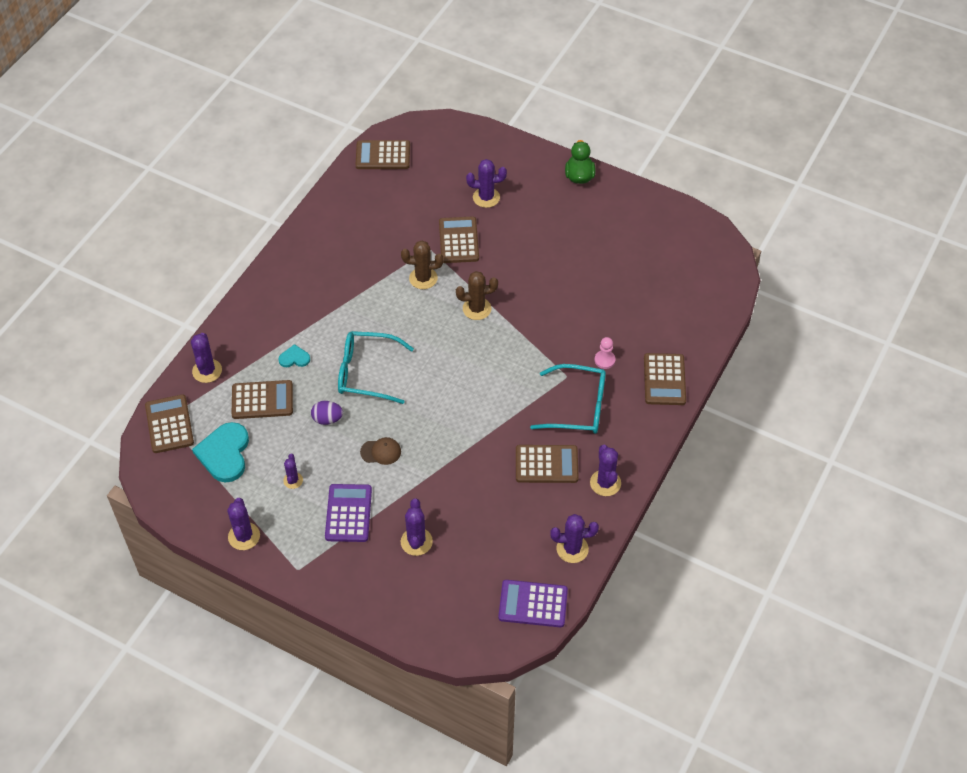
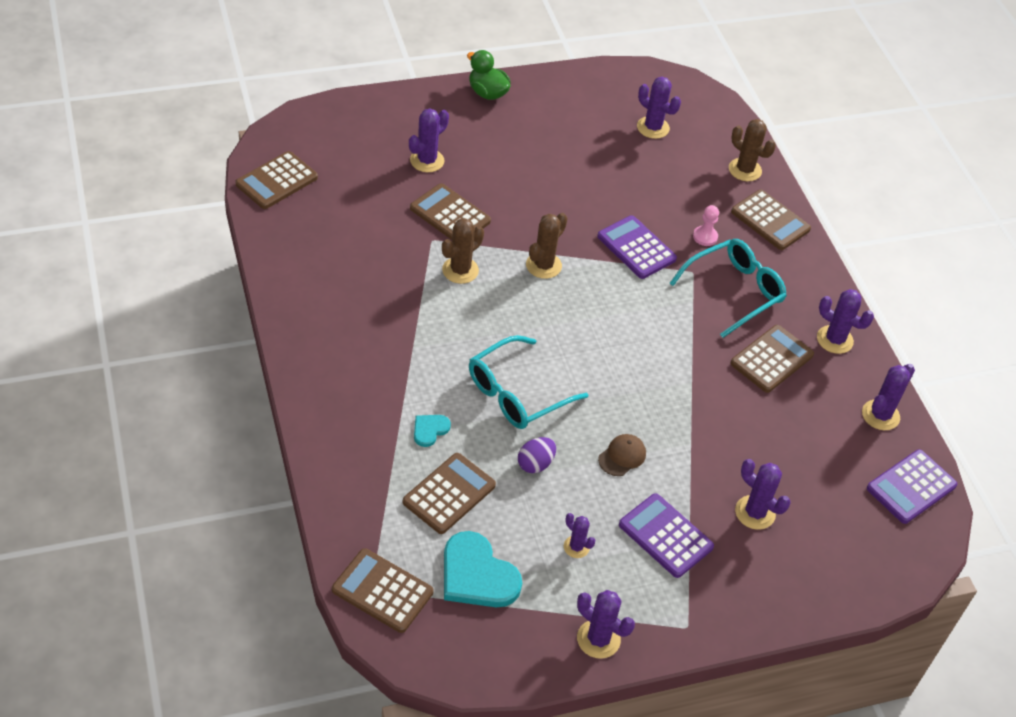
camera: 50 degrees left, 5 degrees down
purple cactus [191,333,222,383] -> purple cactus moved to [637,77,681,139]
none -> purple calculator [597,215,677,279]
none -> brown cactus [729,119,776,181]

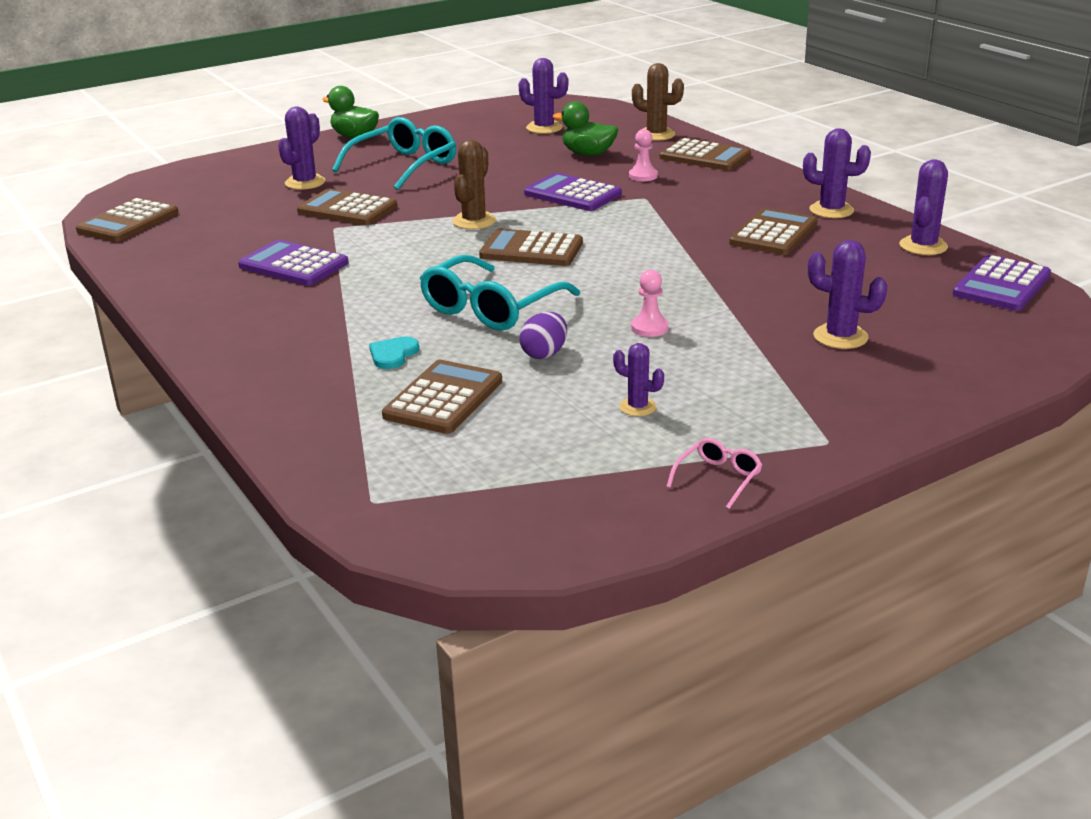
camera: 10 degrees left, 20 degrees down
brown calculator [332,548,434,633] -> brown calculator moved to [479,228,583,266]
brown cactus [442,218,484,284] -> none
turquoise heart [444,531,522,607] -> none
purple cactus [577,590,635,659] -> pink glasses [666,438,762,509]
brown cap [598,434,646,476] -> pink pawn [631,270,669,337]
purple calculator [619,493,714,578] -> purple calculator moved to [238,240,349,285]
turquoise glasses [669,239,787,338] -> turquoise glasses moved to [332,117,456,190]
none -> green duck [553,101,618,156]

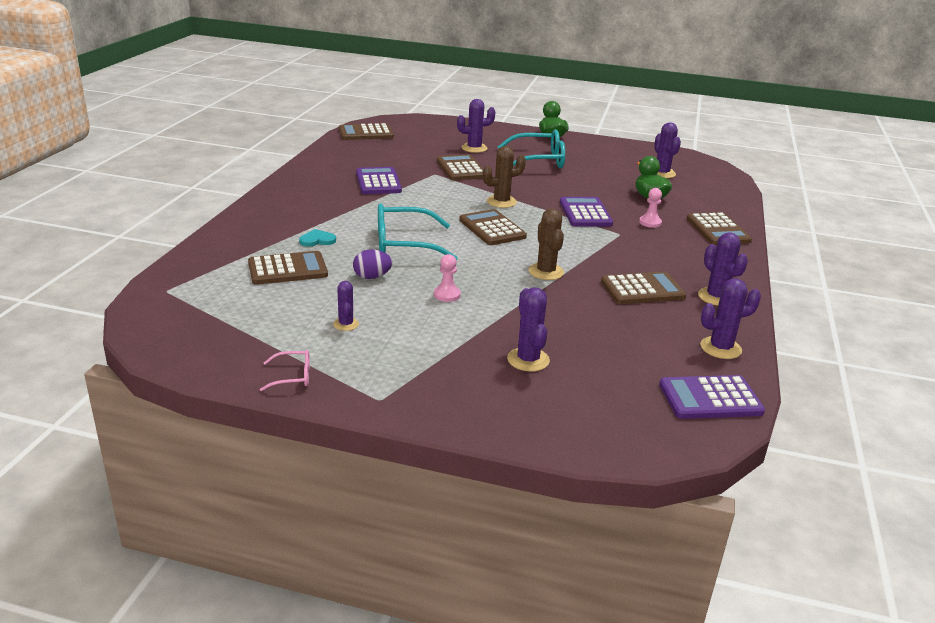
camera: 45 degrees right, 0 degrees up
brown cactus [632,63,684,141] -> brown cactus moved to [529,208,564,280]

